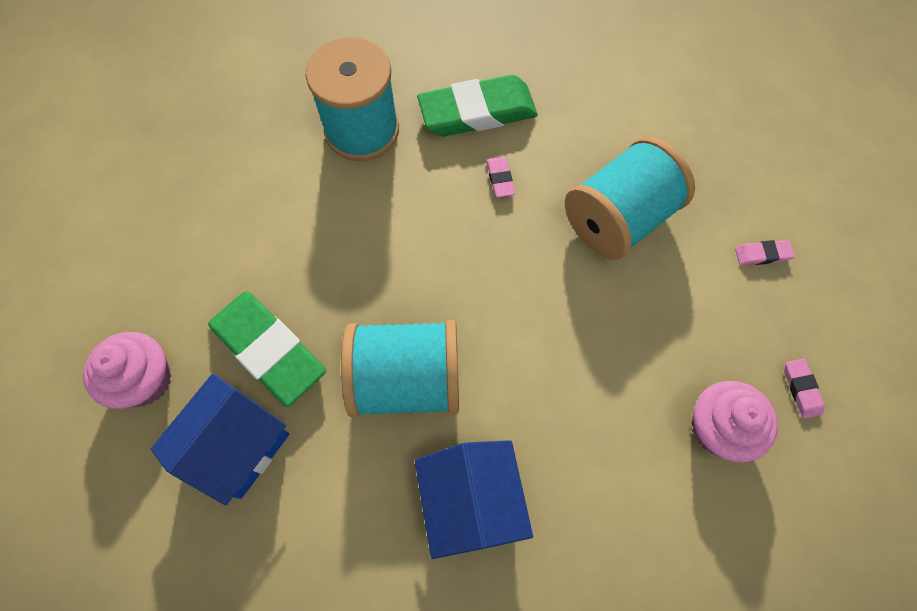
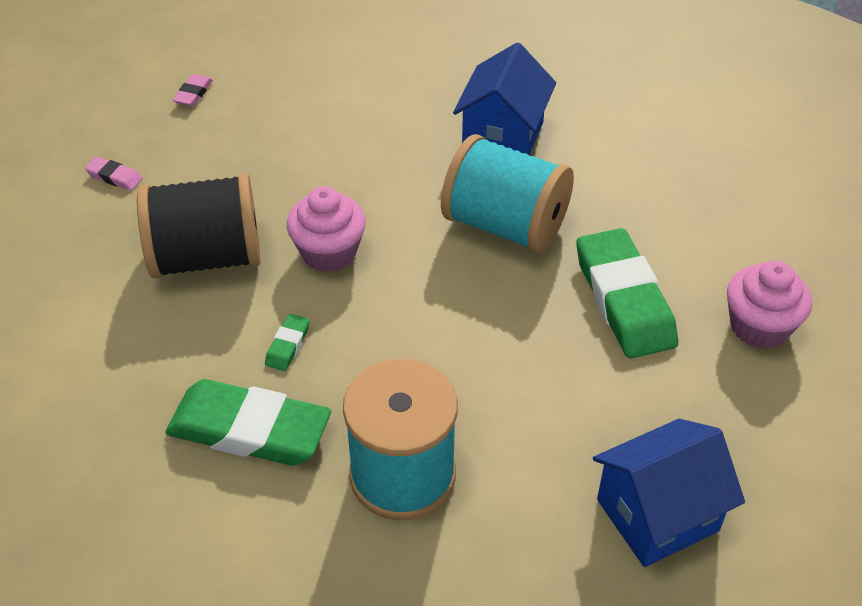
camera: 150 degrees left, 20 degrees down
blue house [151,374,289,505] -> blue house moved to [593,419,745,567]
pink eraser [486,157,515,197] -> green eraser [265,314,310,371]
turquoise spool [565,137,695,260] -> black spool [137,173,260,278]
pink cupcake [691,381,778,462] -> pink cupcake moved to [287,186,366,272]

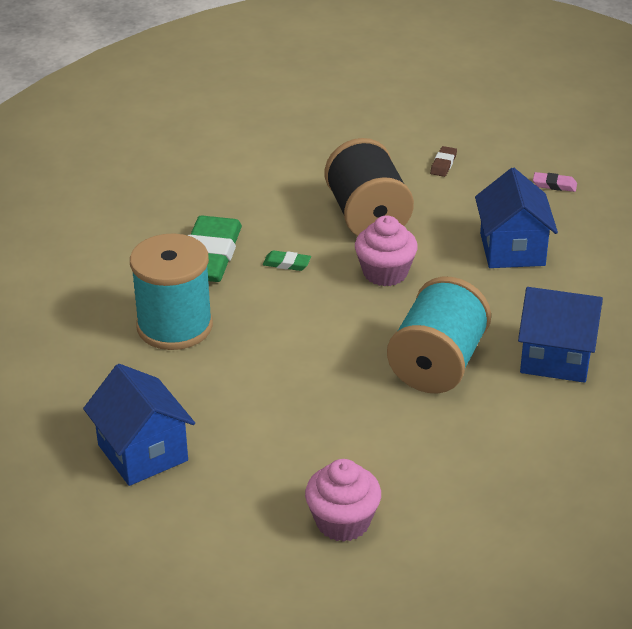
camera: 85 degrees right, 10 degrees down
pink eraser [85,157,143,191] -> brown eraser [430,146,457,177]
green eraser [576,228,678,359] -> none
none -> blue house [475,168,558,268]

